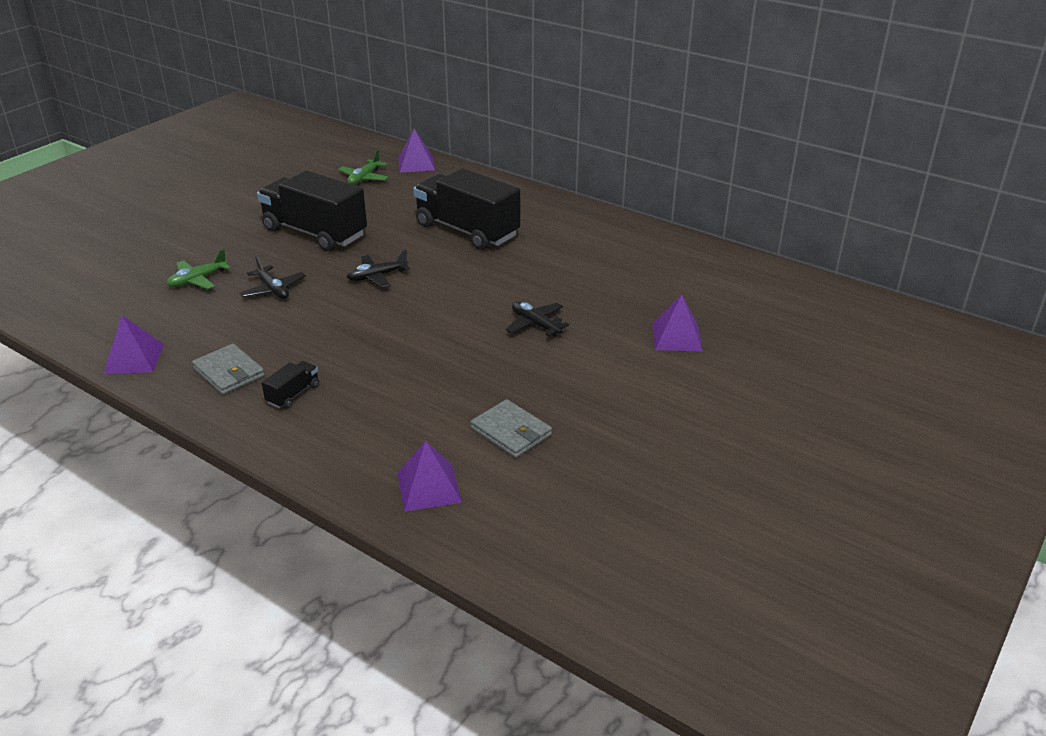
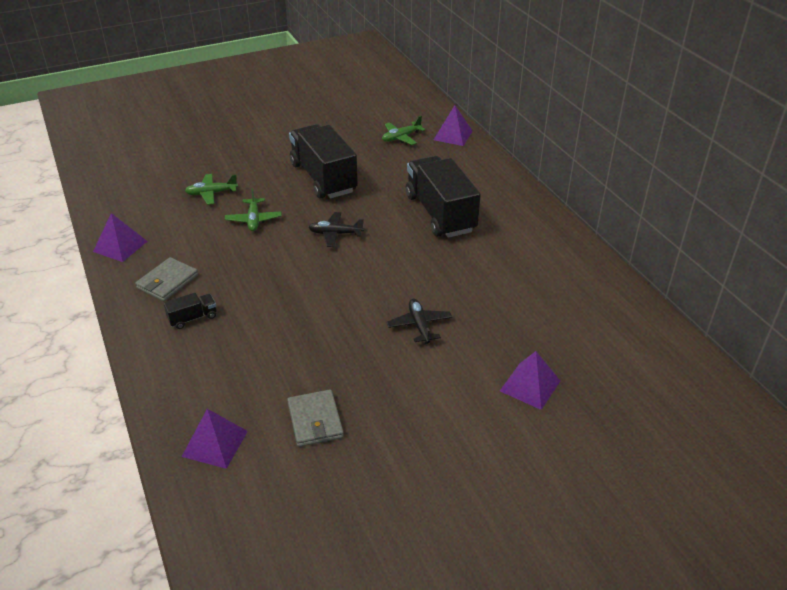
camera: 30 degrees right, 5 degrees up
grey wallet [192,344,265,395] -> grey wallet turned 45 degrees clockwise [135,257,198,301]
black plane [240,256,306,299] -> green plane [225,188,282,231]

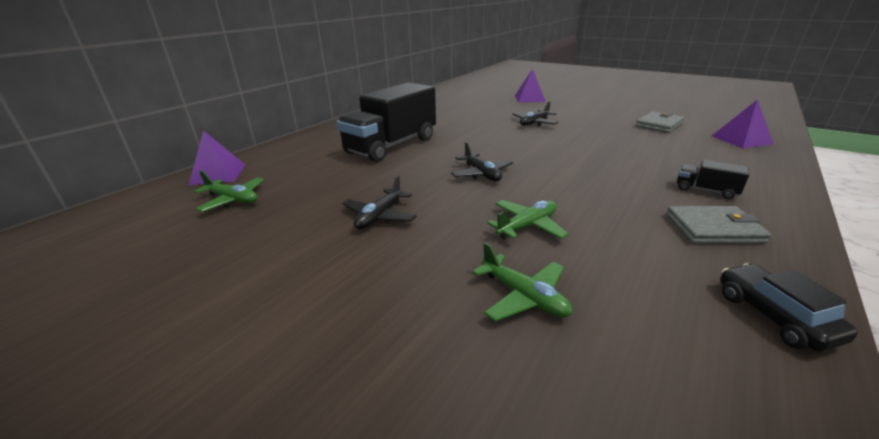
camera: 120 degrees left, 10 degrees down
purple pyramid [93,213,147,262] -> black car [720,263,858,351]
black truck [289,124,358,199] -> black plane [342,175,416,229]

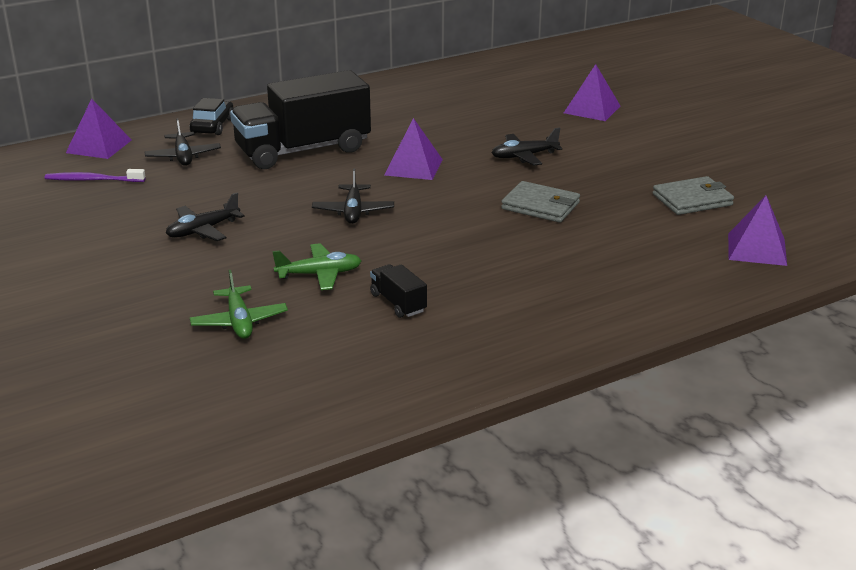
camera: 25 degrees right, 0 degrees up
green plane [194,171,264,212] -> purple toothbrush [45,169,146,182]
grey wallet [666,206,771,244] -> grey wallet moved to [501,181,580,223]
black truck [677,160,749,199] -> black truck moved to [370,264,427,318]
black car [720,263,858,351] -> black car moved to [190,98,233,135]
none -> black plane [144,118,221,166]
none -> purple pyramid [384,118,443,180]

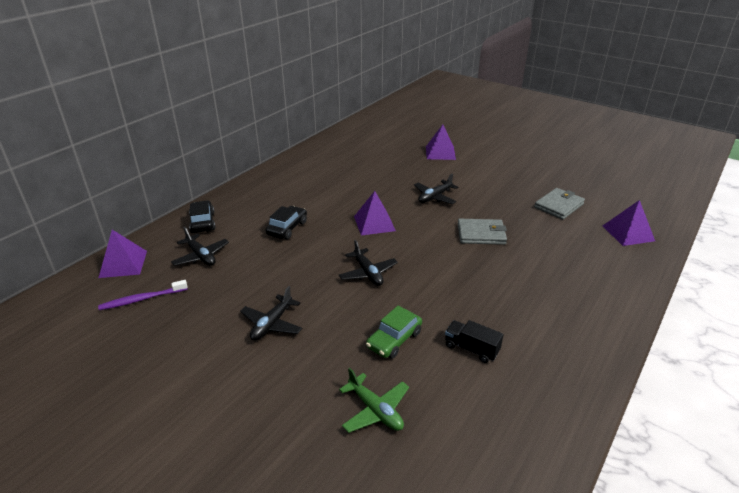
camera: 25 degrees left, 5 degrees up
black truck [230,70,371,169] -> black car [266,206,307,239]
green plane [272,243,361,290] -> green car [366,306,422,359]

